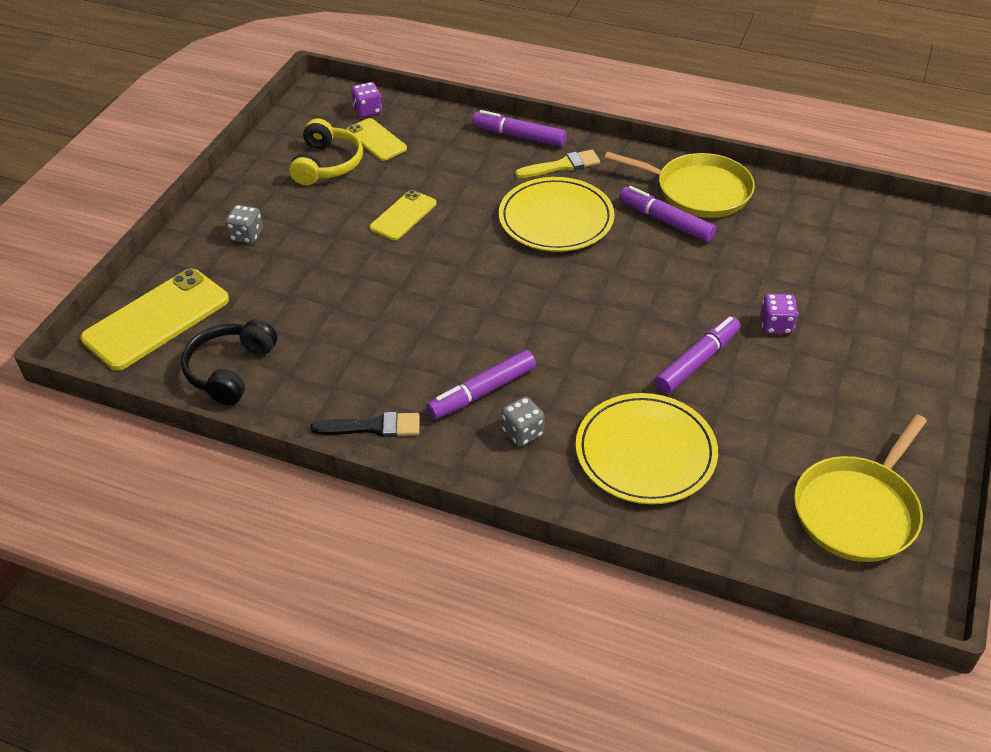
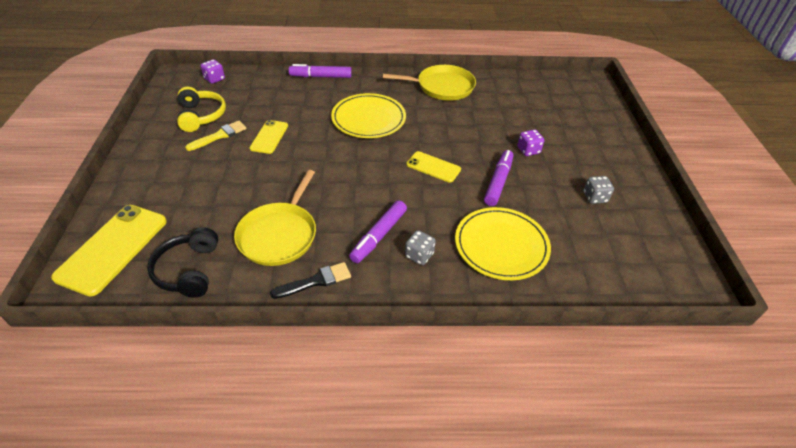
camera: 25 degrees left, 0 degrees up
grey dice [225,205,263,244] -> grey dice moved to [584,176,614,204]
yellow phone [346,118,407,161] -> yellow phone moved to [406,151,461,183]
yellow brush [515,150,600,178] -> yellow brush moved to [185,121,247,151]
purple marker [619,186,716,242] -> none
yellow pan [794,414,927,562] -> yellow pan moved to [234,170,316,266]

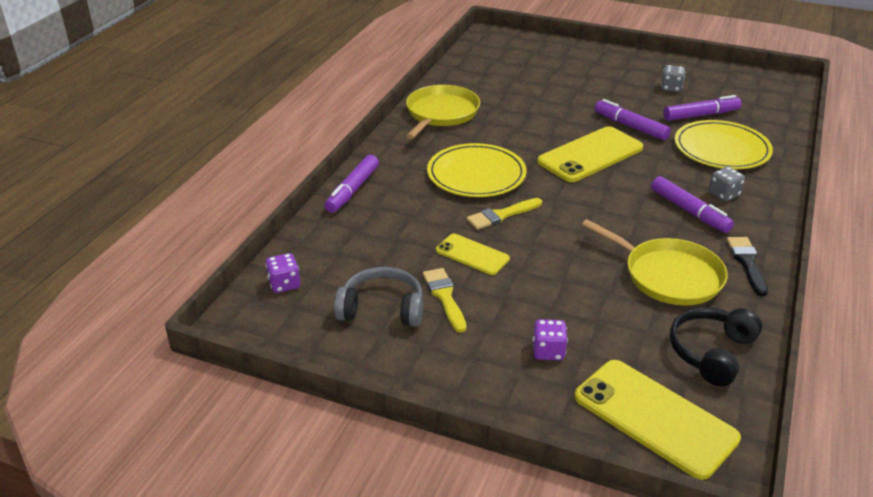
camera: 65 degrees left, 10 degrees down
black headphones [147,227,218,297] -> black headphones turned 105 degrees clockwise [670,307,762,386]
yellow headphones [177,87,226,132] -> grey headphones [334,267,423,327]
yellow phone [406,151,461,183] -> yellow phone [537,126,643,182], size x1.76
purple dice [517,129,544,156] -> purple dice moved to [533,319,568,360]
none -> yellow brush [467,198,542,230]
none -> purple marker [663,95,742,121]

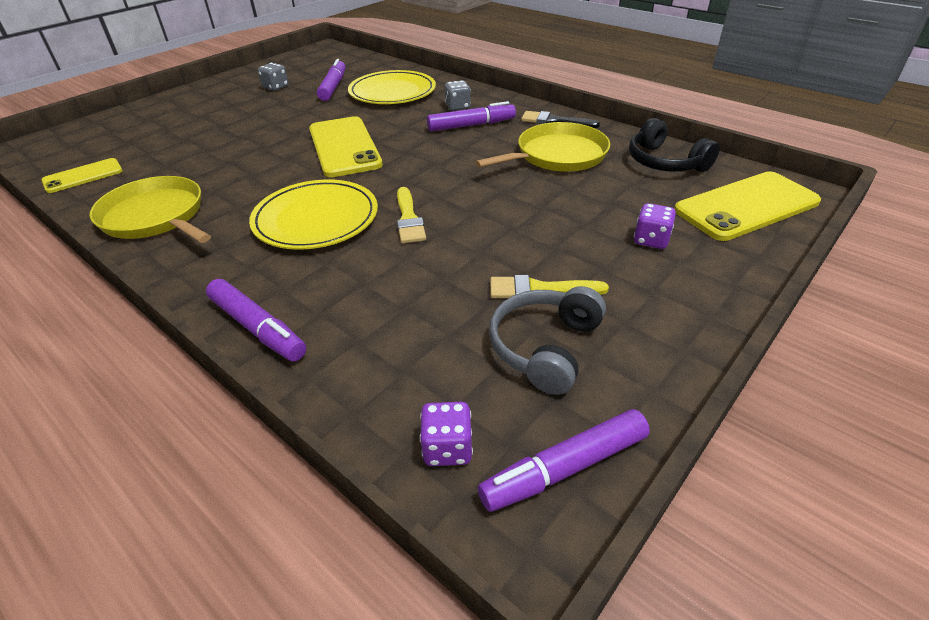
camera: 70 degrees left, 5 degrees up
yellow phone [436,234,510,275] -> yellow phone moved to [42,158,123,193]
purple marker [595,99,671,140] -> purple marker moved to [478,409,650,512]

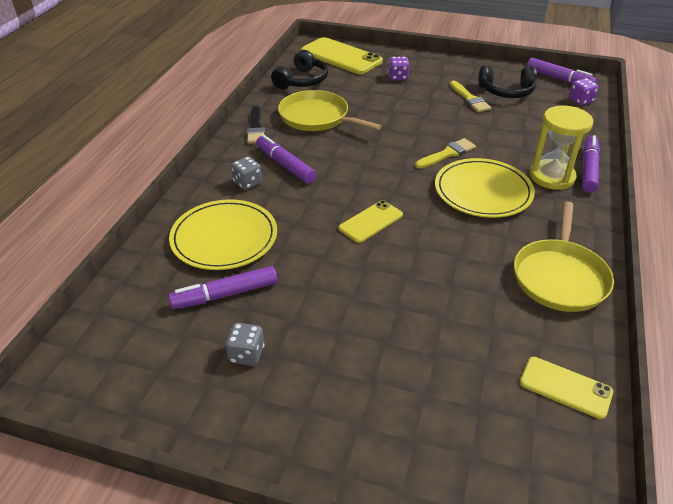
camera: 115 degrees left, 0 degrees up
yellow phone [309,116,383,177] -> yellow phone [339,200,403,243], size x0.57
grey headphones [489,286,606,395] -> black headphones [479,66,537,98]
none -> yellow hourglass [530,106,593,190]

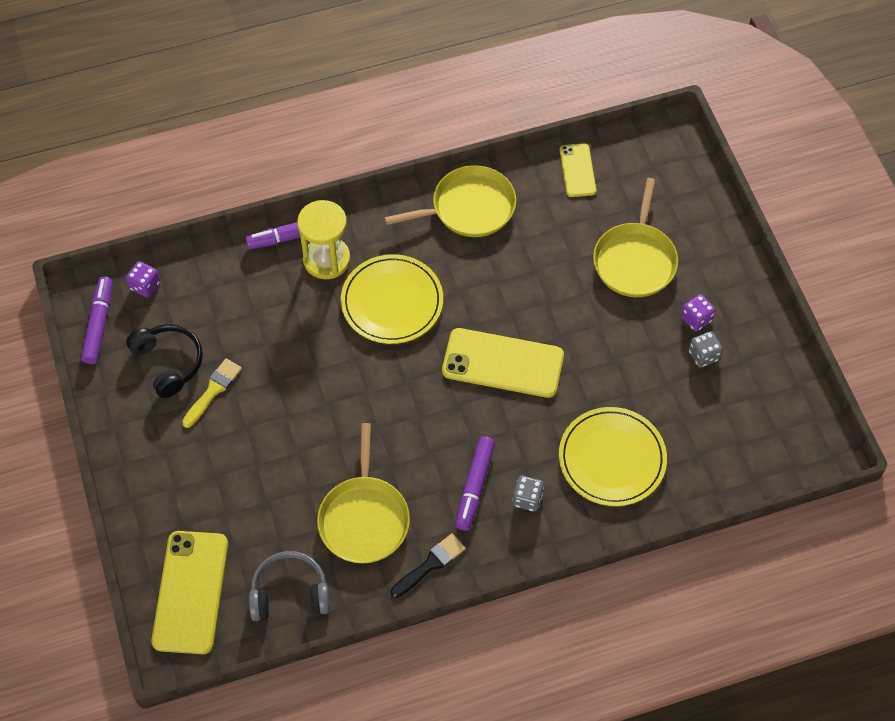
camera: 125 degrees left, 20 degrees up
purple marker [168,266,277,309] -> none
black headphones [271,50,328,89] -> grey headphones [249,551,330,621]
yellow phone [339,200,403,243] -> yellow phone [442,328,564,398], size x1.76
purple dice [389,57,409,80] -> purple dice moved to [681,294,716,331]
yellow brush [415,138,476,168] -> none
none -> yellow pan [593,178,678,297]

